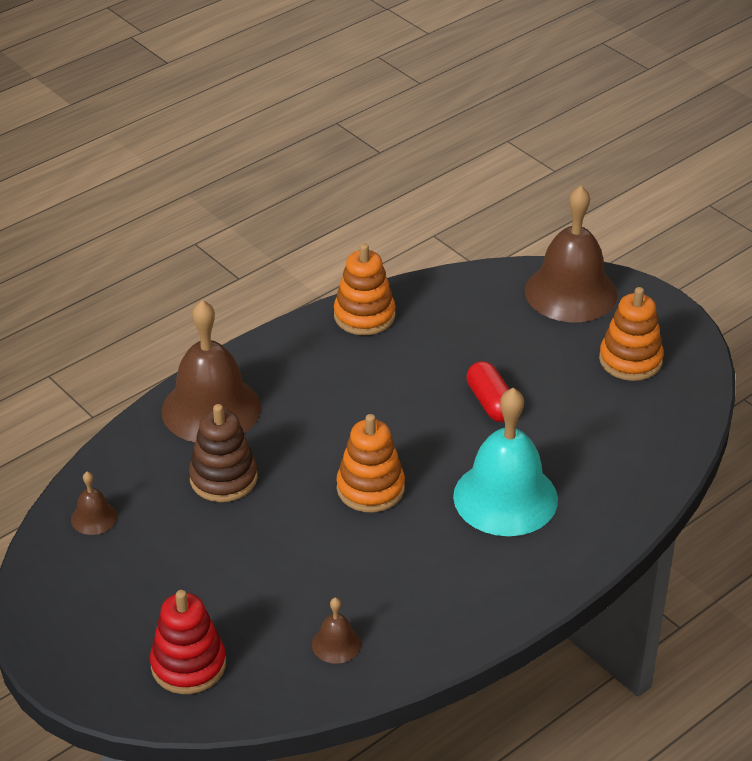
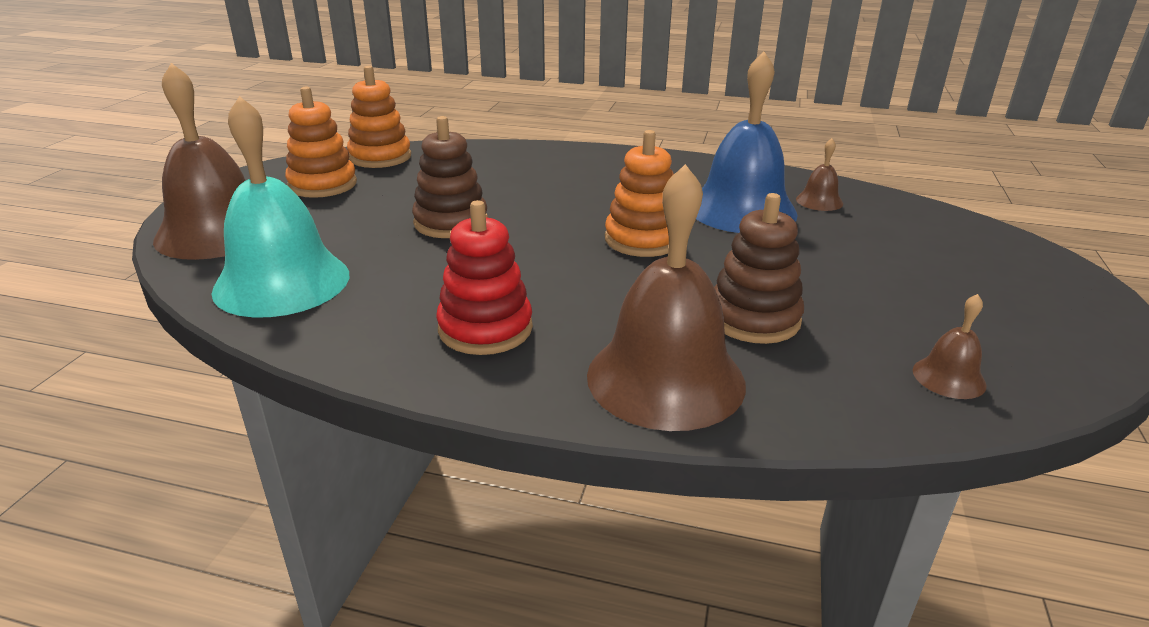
camera: 125 degrees left, 10 degrees down
red stacking toy [150,590,226,694] -> red stacking toy moved to [436,200,533,355]
orange stacking toy [334,243,395,335] -> orange stacking toy moved to [347,66,411,168]
turquoise bell [453,388,558,536] -> turquoise bell moved to [211,96,349,318]
red capsule [466,361,509,422] -> brown stacking toy [412,116,488,238]
none -> blue bell [696,52,797,233]

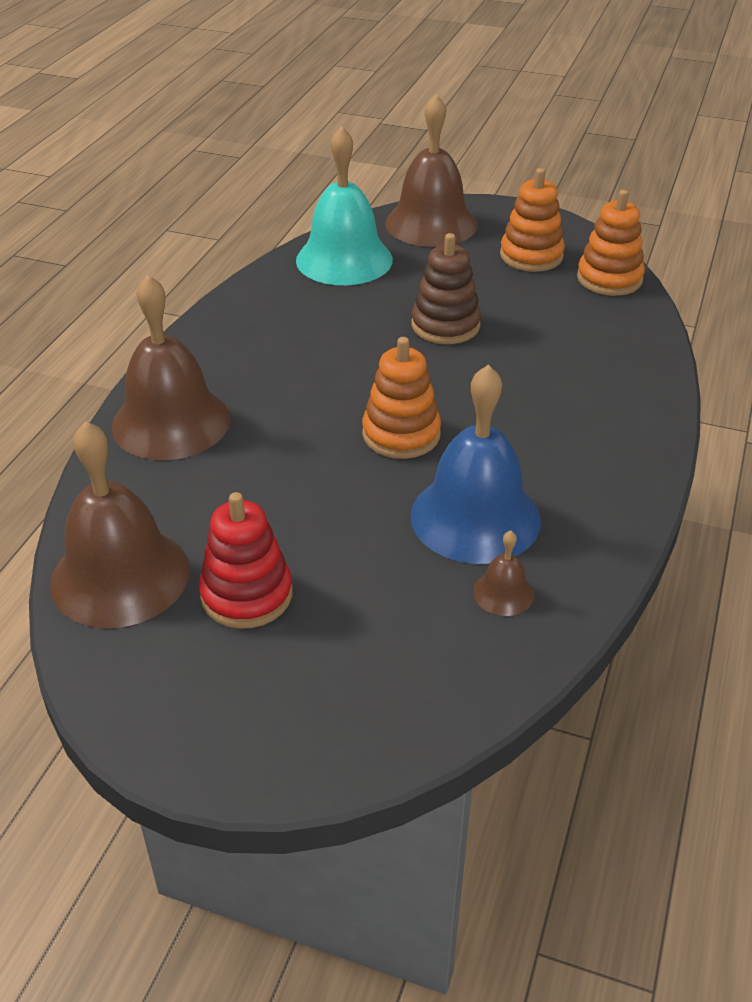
camera: 95 degrees right, 10 degrees up
red stacking toy [436,200,533,355] -> red stacking toy moved to [199,492,293,629]
brown stacking toy [714,193,804,344] -> none
brown bell [913,294,987,399] -> brown bell [50,421,190,628], size x2.29

